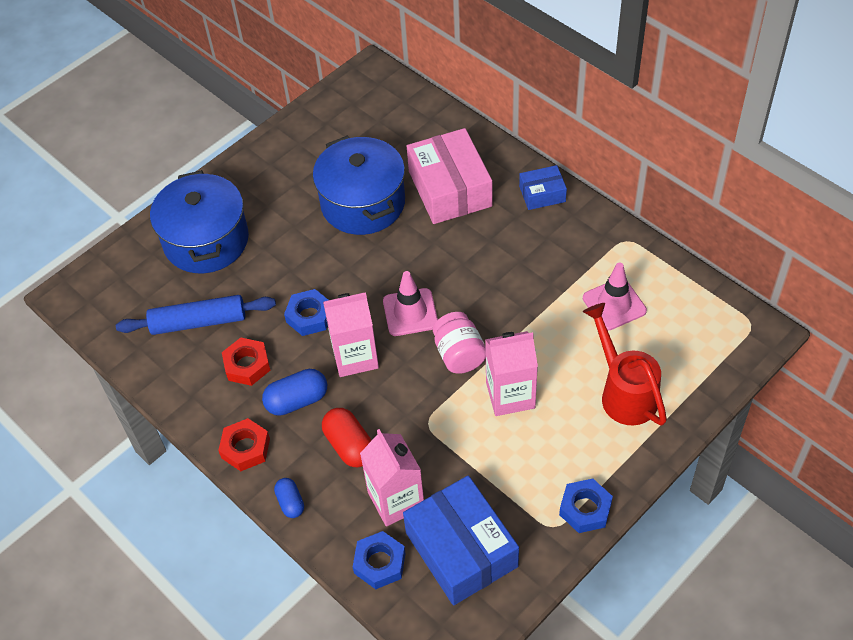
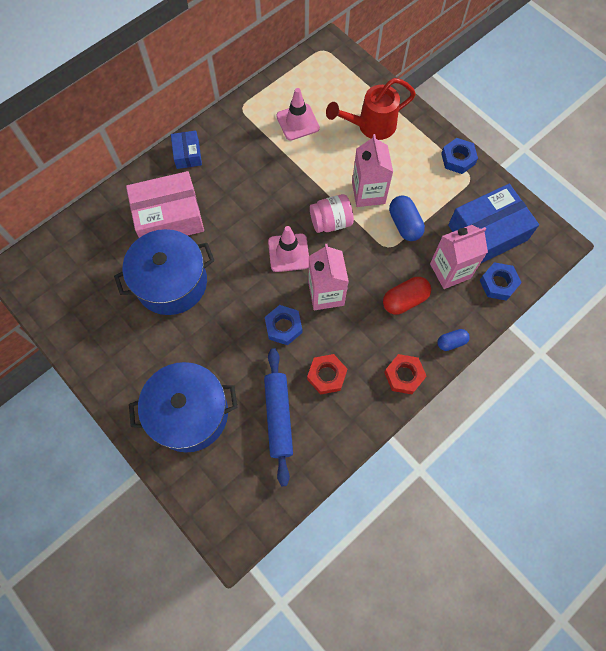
camera: 90 degrees left, 15 degrees up
blue capsule [262,369,327,416] -> blue capsule moved to [389,195,425,241]

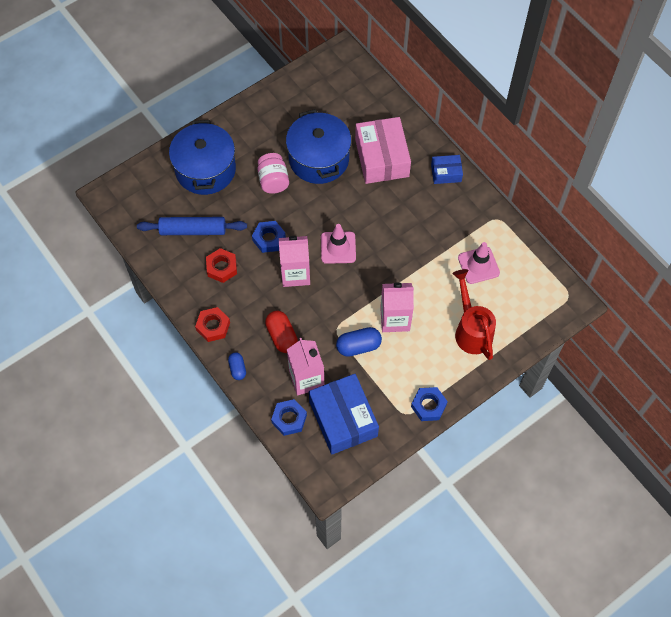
camera: 95 degrees right, 5 degrees down
pink jar [310,194,354,233] -> pink jar moved to [258,153,289,194]

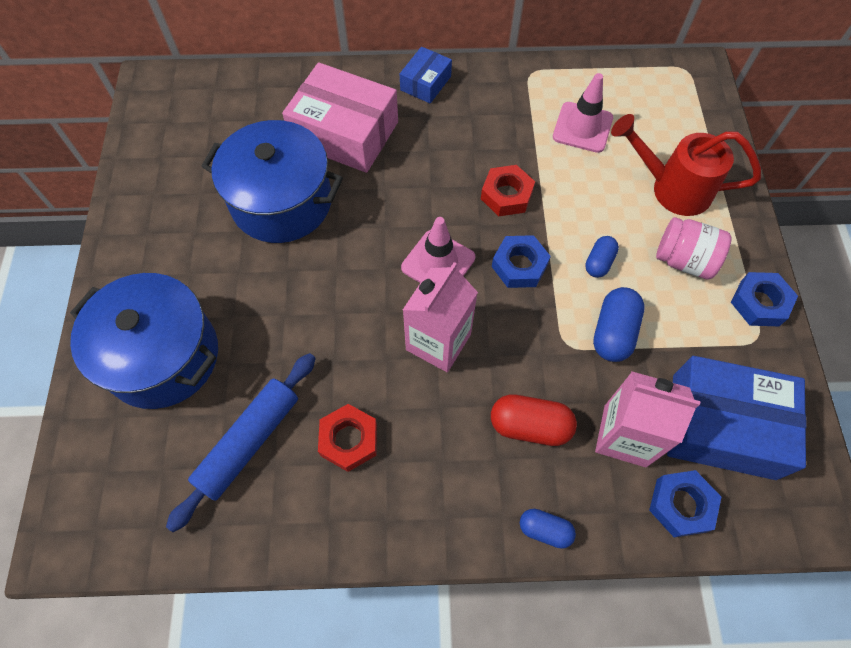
camera: 55 degrees left, 0 degrees up
red nut [195,307,230,342] -> red nut moved to [481,165,535,216]
blue nut [252,221,286,253] -> blue nut moved to [492,235,551,288]
pink jar [258,153,289,194] -> pink jar moved to [656,217,732,280]
pink carton [380,282,414,332] -> blue capsule [585,236,619,278]

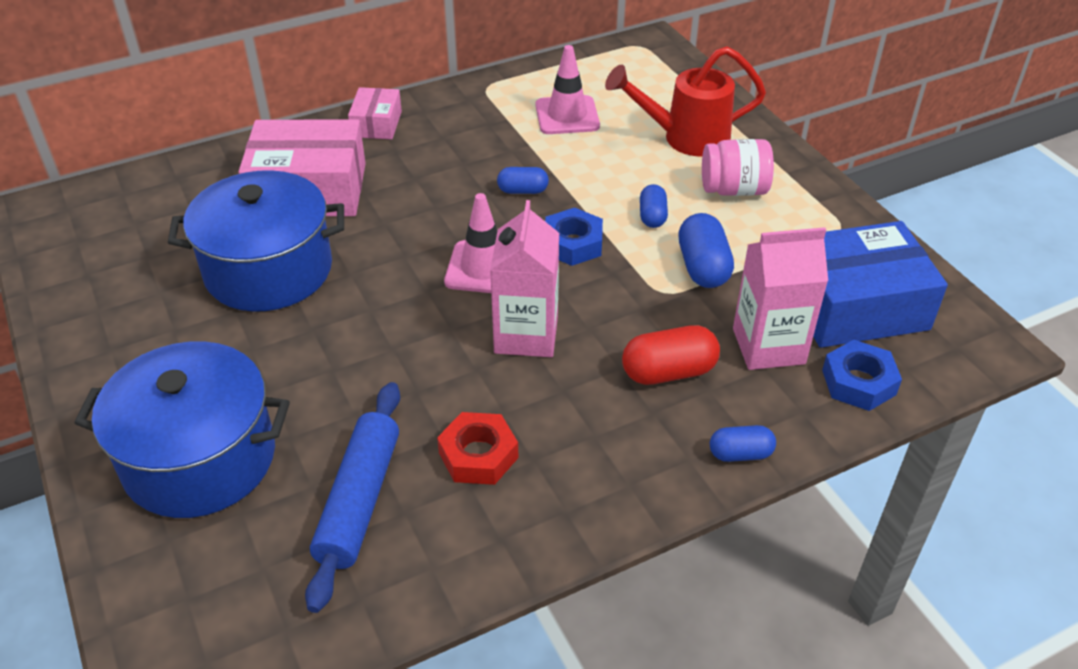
camera: 25 degrees left, 20 degrees down
blue box [400,47,452,104] -> pink box [348,87,402,139]
red nut [481,165,535,216] -> blue capsule [497,167,549,194]
blue nut [731,272,798,326] -> none

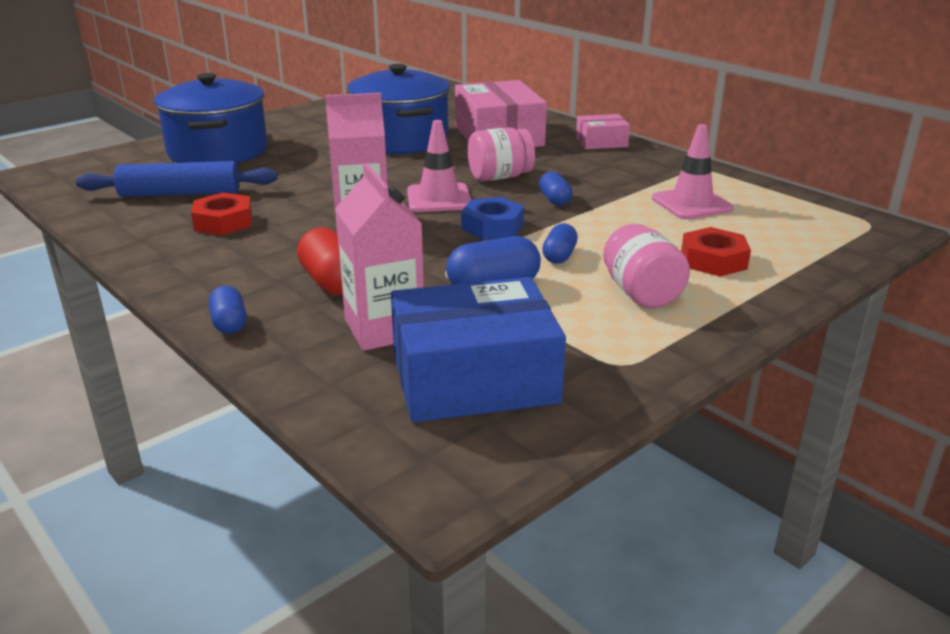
camera: 75 degrees right, 15 degrees down
red watering can [605,46,766,157] -> red nut [681,227,751,277]
blue capsule [640,184,668,228] -> blue capsule turned 60 degrees counterclockwise [542,223,578,264]
blue box [813,221,948,348] -> blue box turned 75 degrees counterclockwise [391,277,566,422]
blue nut [822,340,902,411] -> none
none -> pink jar [468,127,535,181]

